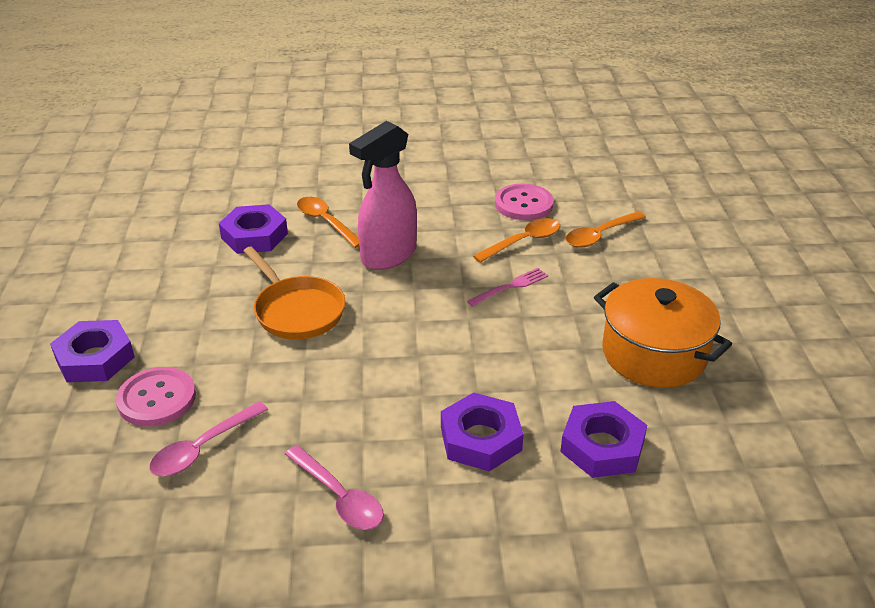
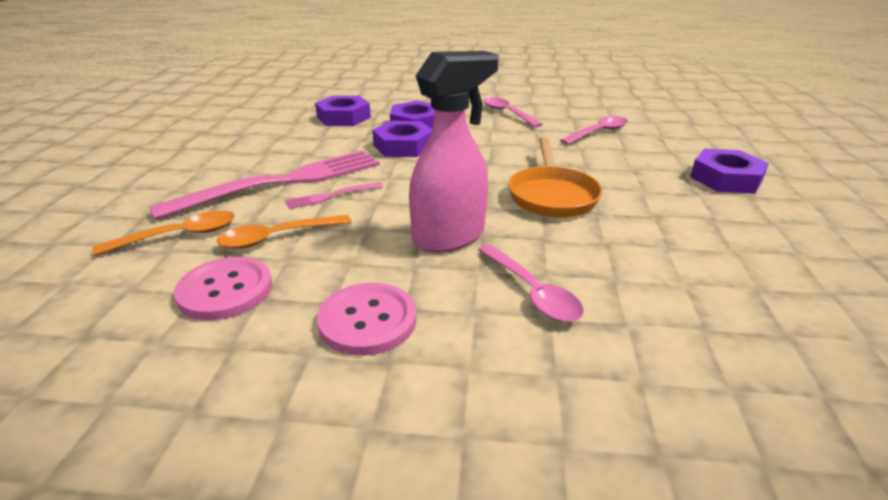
camera: 170 degrees left, 5 degrees down
pink button [116,367,196,427] -> pink button moved to [317,283,417,356]
purple nut [219,204,288,254] -> purple nut moved to [372,121,432,157]
orange pan [244,247,346,340] -> orange pan turned 150 degrees counterclockwise [508,137,603,218]
orange spoon [297,197,359,248] -> pink spoon [478,244,584,322]
orange pot [594,278,732,388] -> none
none -> pink fork [149,150,380,220]

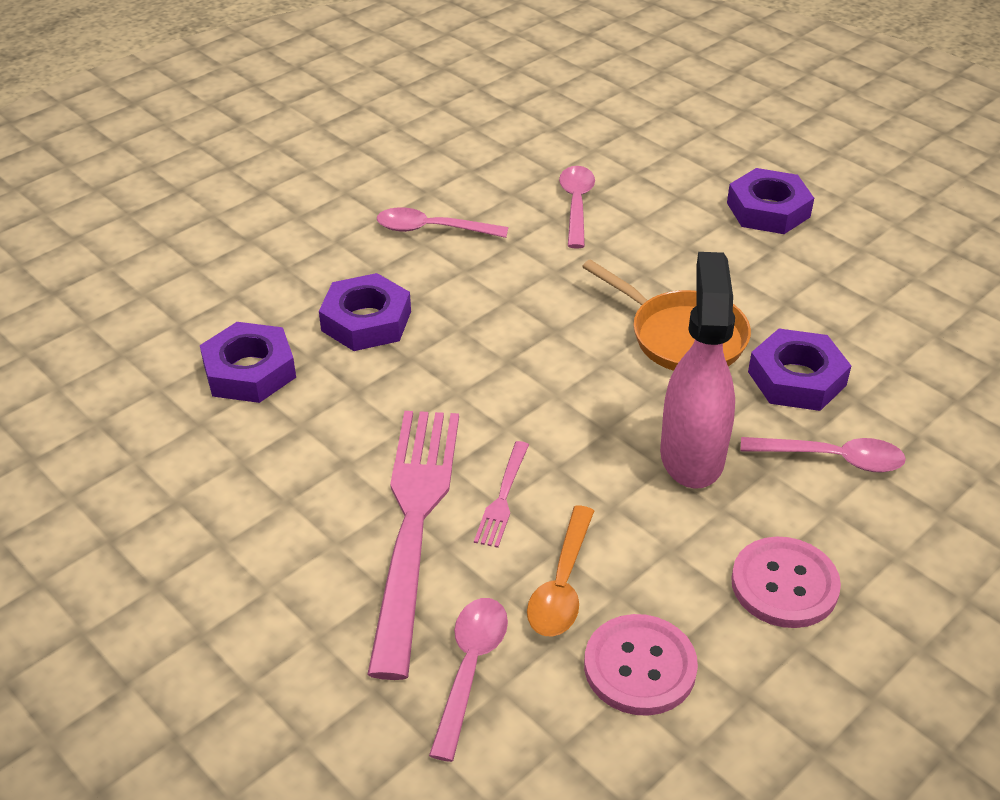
camera: 50 degrees left, 10 degrees up
orange spoon [92,210,235,256] -> pink spoon [429,598,508,762]
purple nut [372,121,432,157] -> purple nut moved to [748,329,851,411]

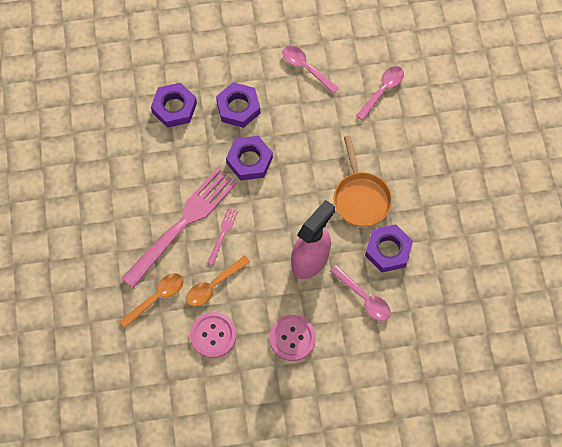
camera: 35 degrees right, 25 degrees up
pink spoon [429,598,508,762] -> orange spoon [119,273,184,329]
pink fork [474,441,529,548] -> pink fork turned 150 degrees clockwise [207,207,238,265]
purple nut [727,168,814,234] -> purple nut moved to [226,136,273,180]

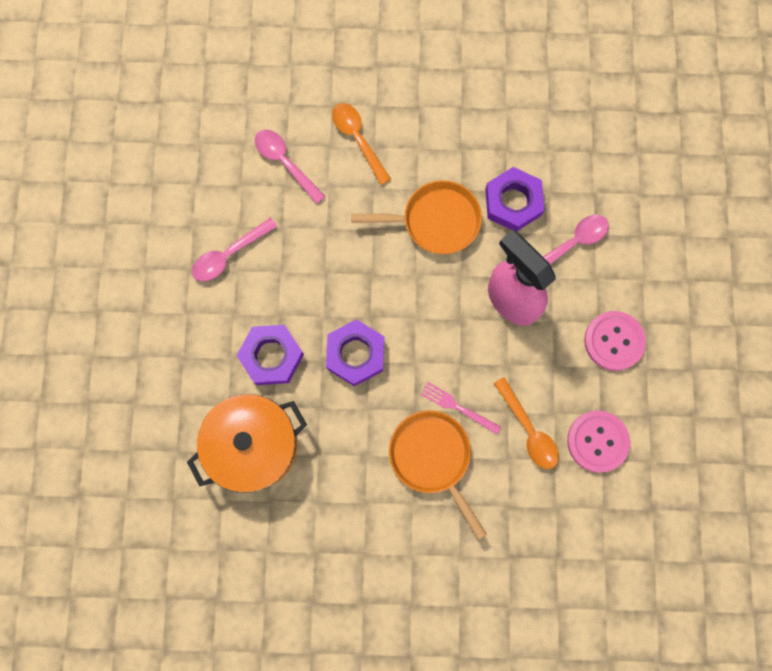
camera: 80 degrees left, 10 degrees up
orange spoon [119,273,184,329] -> orange spoon moved to [332,103,391,185]
pink fork [121,168,237,288] -> orange pan [389,410,487,540]
purple nut [151,83,197,128] -> orange pot [187,394,307,493]

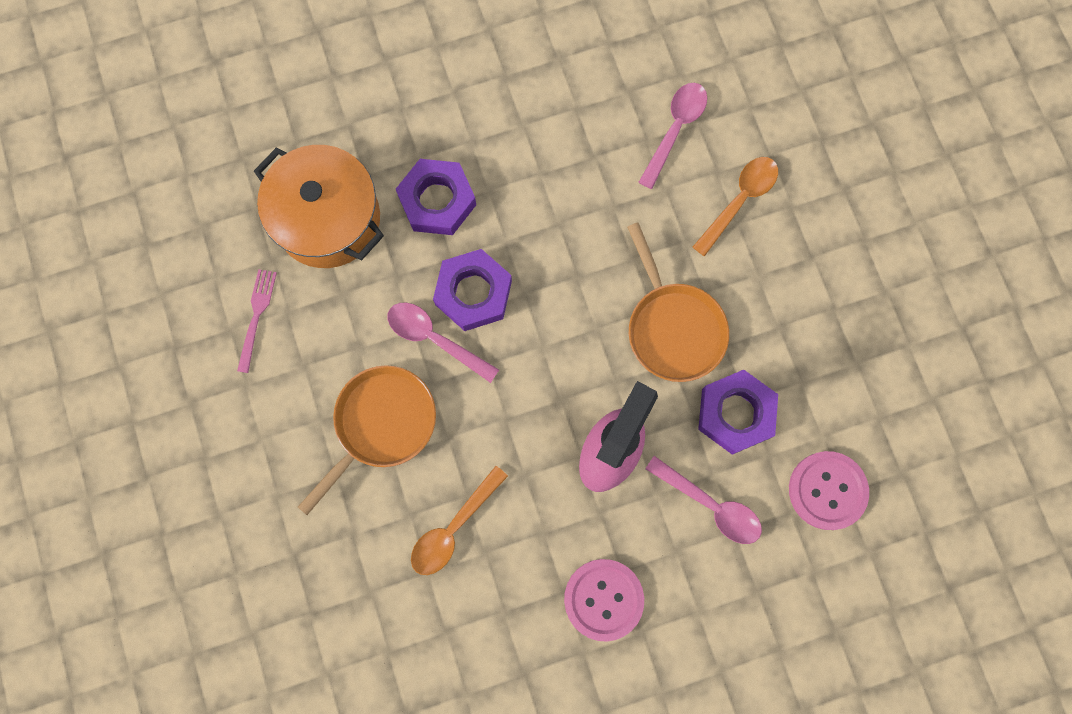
camera: 70 degrees right, 0 degrees up
pink spoon [192,218,277,281] -> pink spoon moved to [388,303,499,383]
pink fork [420,382,501,435] -> pink fork moved to [237,269,277,373]
pink button [567,411,630,473] -> pink button moved to [789,451,869,530]

